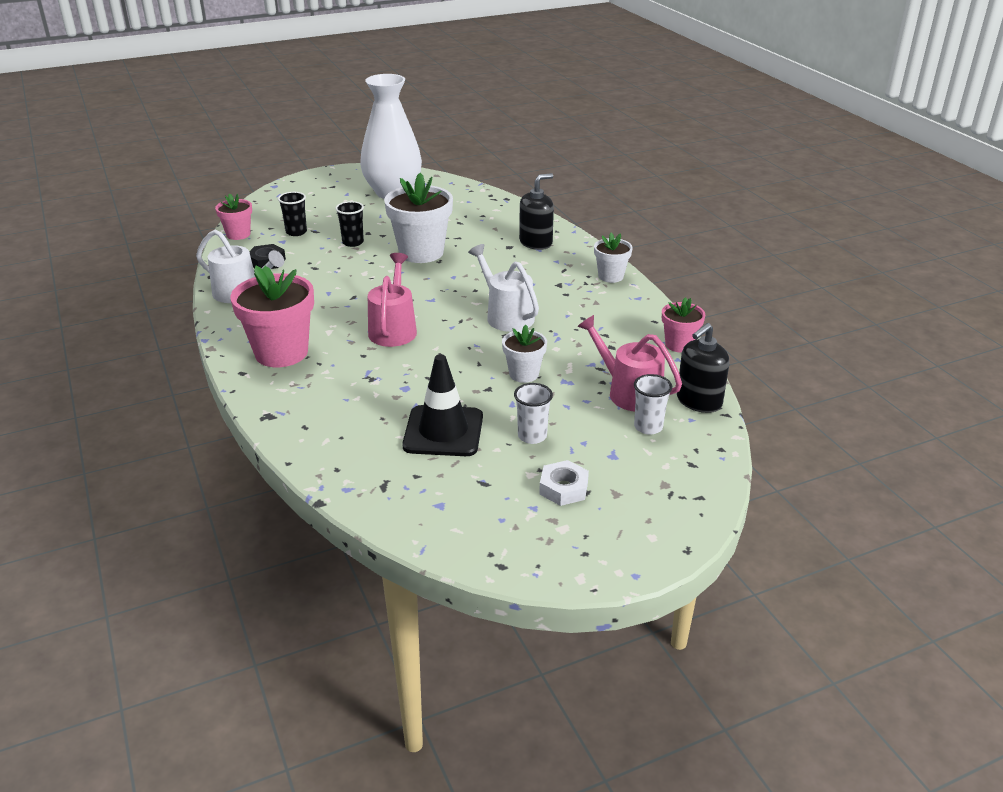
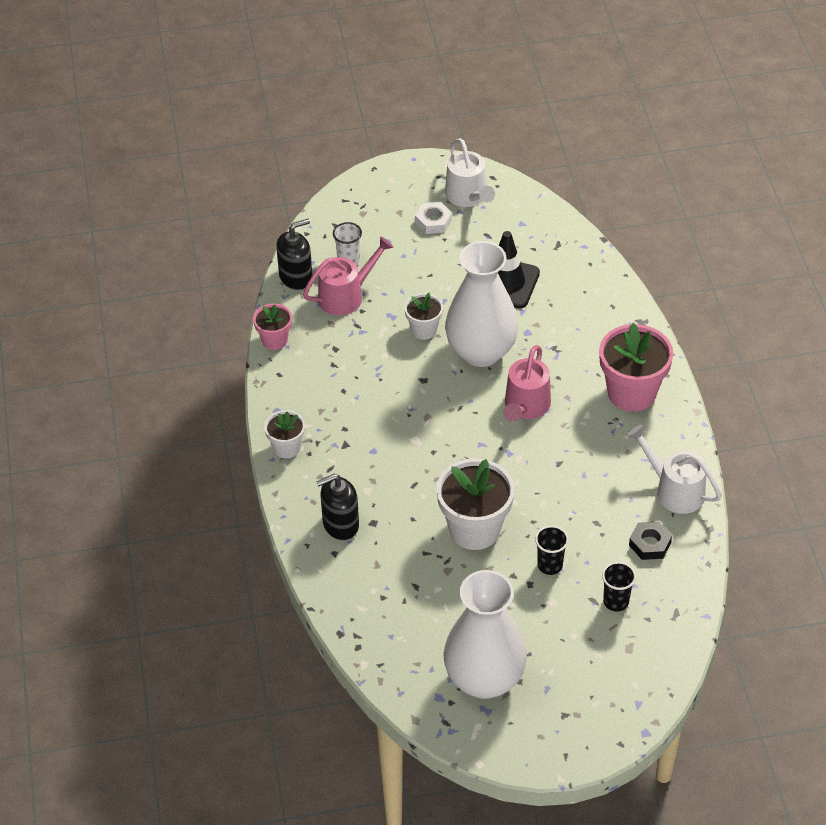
camera: 165 degrees left, 15 degrees up
pink flower pot [215,193,252,240] -> none
white watering can [468,244,539,332] -> white watering can moved to [445,138,495,207]
white cup [514,383,553,444] -> none
pink watering can [577,315,682,412] -> pink watering can turned 90 degrees counterclockwise [303,236,393,316]
none -> white vase [445,241,518,367]

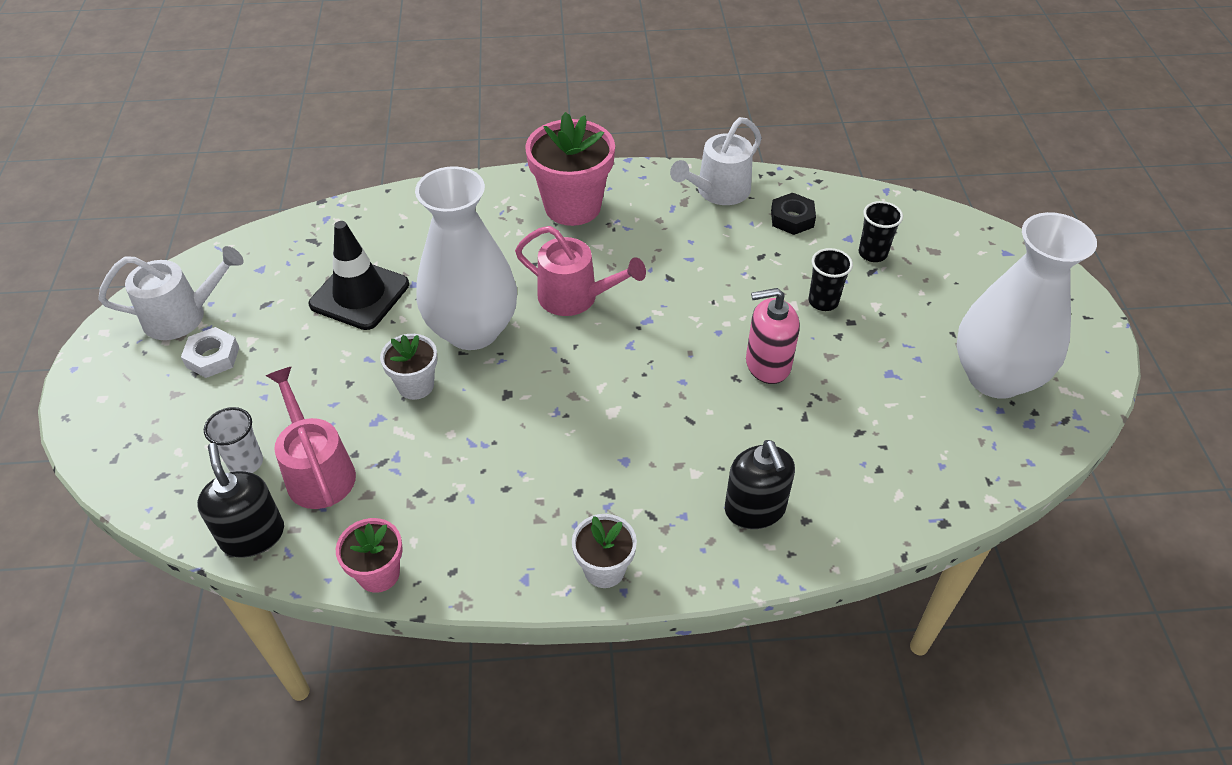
camera: 85 degrees left, 0 degrees up
white flower pot [436,458,515,550] -> pink soap dispenser [746,288,800,384]

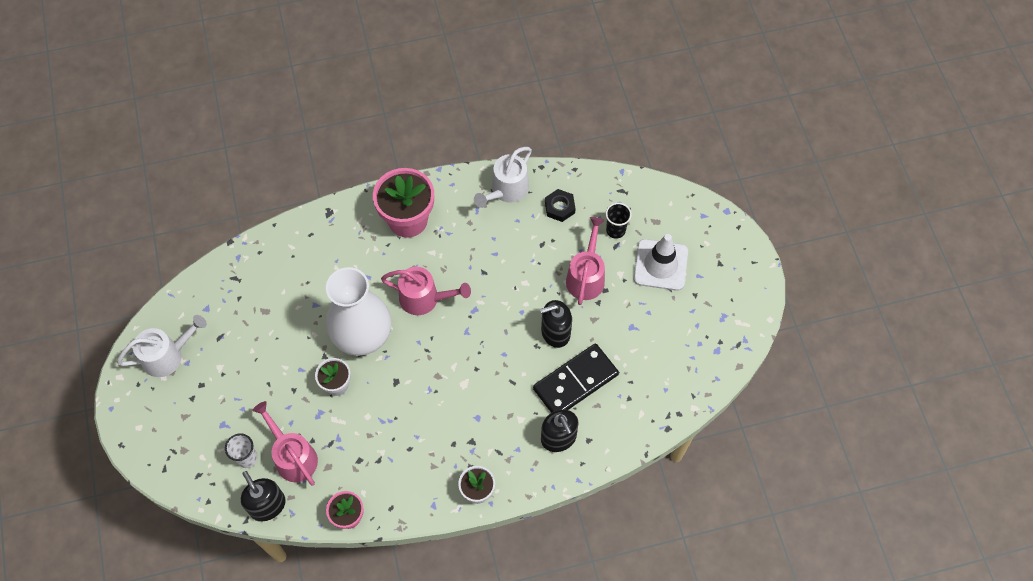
camera: 10 degrees left, 15 degrees up
white nut [181,327,239,378] -> none
black traffic cone [309,221,409,330] -> none
pink soap dispenser [746,288,800,384] -> black soap dispenser [540,300,572,348]
black cup [808,248,853,311] -> pink watering can [566,217,605,305]
white vase [957,212,1097,399] -> none
none -> black domino [533,344,619,413]
none -> white traffic cone [633,234,688,291]

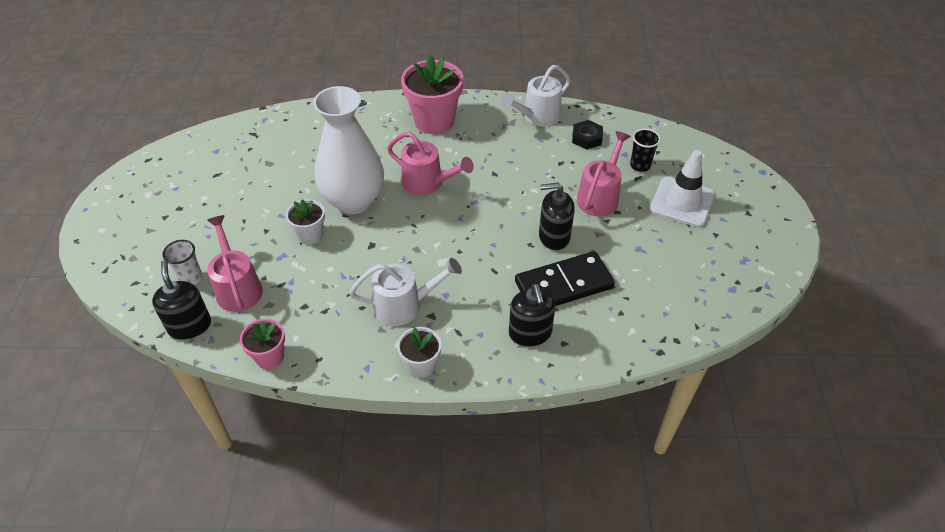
camera: 15 degrees right, 15 degrees down
white watering can [117,315,207,377] -> white watering can moved to [349,258,462,326]

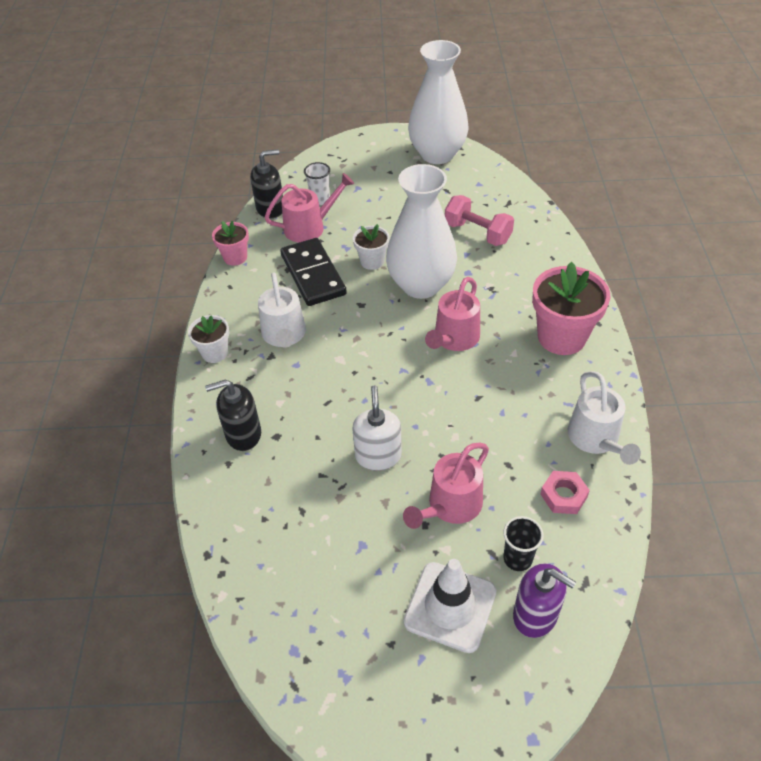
camera: 90 degrees right, 0 degrees up
white watering can [501,65,571,126] -> white watering can turned 150 degrees counterclockwise [568,371,641,465]
black domino [515,251,615,306] -> black domino moved to [280,238,347,306]
black soap dispenser [539,183,575,250] -> white soap dispenser [352,385,402,471]
black nut [572,120,603,150] -> pink nut [540,471,590,514]
pink watering can [577,131,631,217] -> pink watering can turned 105 degrees clockwise [403,443,489,529]
none -> white vase [408,40,468,164]
none -> pink dumbbell [445,195,514,246]
none -> purple soap dispenser [513,563,576,638]

